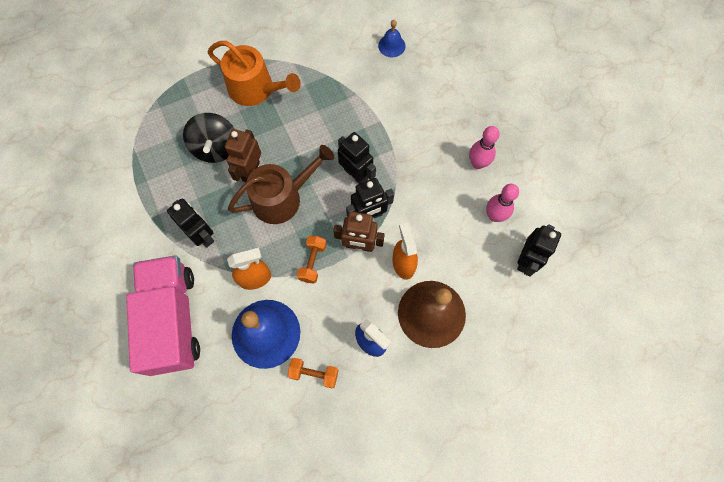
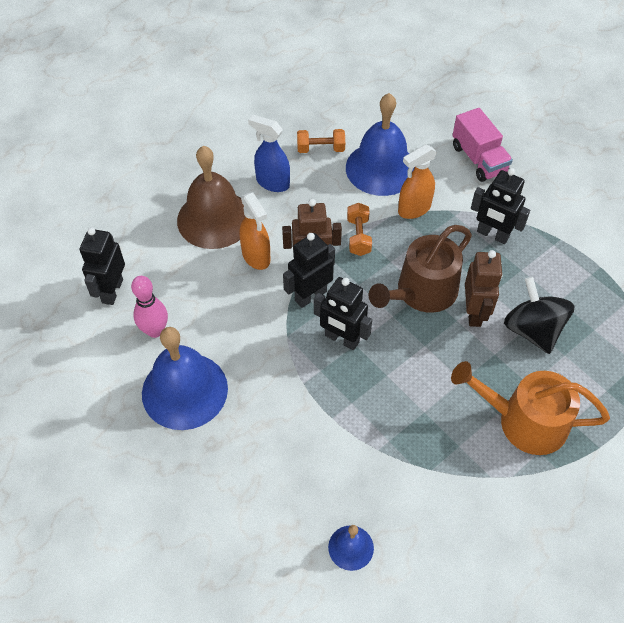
camera: 165 degrees right, 15 degrees down
pink truck [126,255,200,376] -> pink truck [453,108,513,182], size x0.60
pink bowling pin [469,126,499,169] -> blue bell [142,327,228,430]

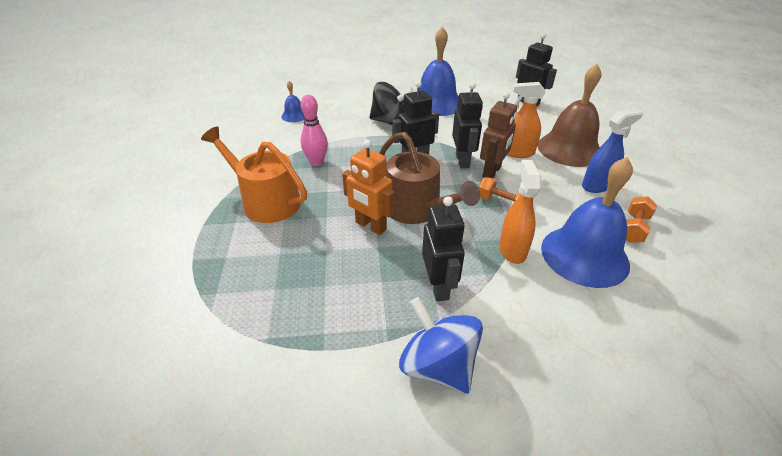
camera: 125 degrees right, 15 degrees down
pink bowling pin [131,276,168,338] -> pink bowling pin moved to [301,95,328,166]
brown watering can [369,225,472,313] -> brown watering can turned 150 degrees clockwise [379,132,480,224]
orange watering can [451,361,610,455] -> orange watering can turned 105 degrees counterclockwise [201,126,307,223]
pink truck [453,108,513,182] -> none
brown robot [465,250,503,327] -> orange robot [342,140,394,235]
black robot [471,168,530,244] -> black robot turned 105 degrees clockwise [422,196,465,301]
black spinning top [504,277,574,354] -> black spinning top moved to [370,82,414,125]
none -> blue spinning top [399,297,483,394]

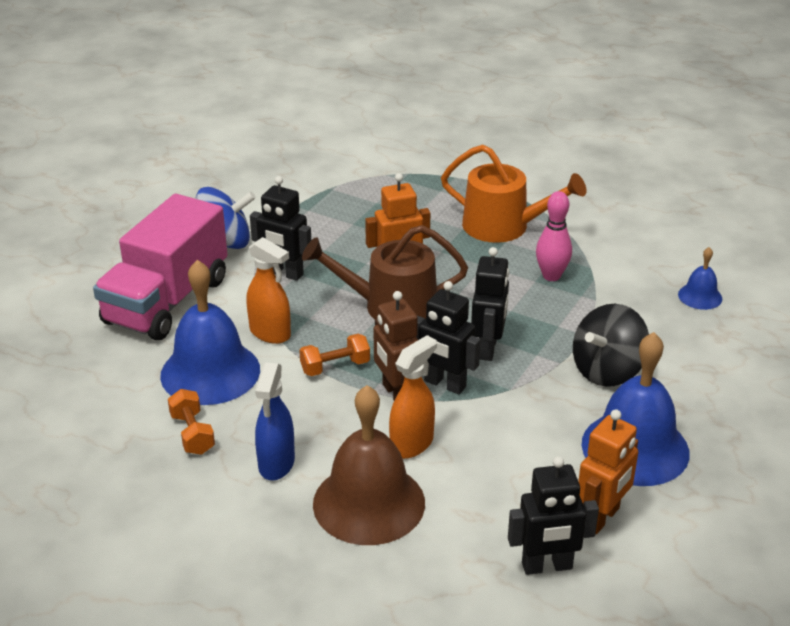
camera: 125 degrees right, 5 degrees down
orange watering can [201,126,307,223] -> orange watering can turned 45 degrees clockwise [441,145,587,243]
none -> pink truck [93,194,228,340]
none -> orange robot [578,409,638,534]

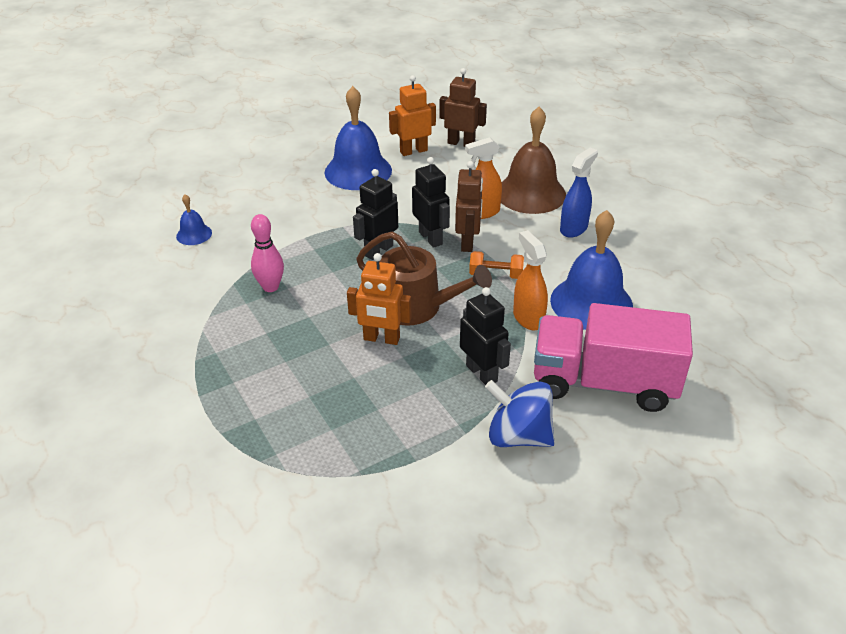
camera: 150 degrees left, 5 degrees up
pink truck [93,194,228,340] -> pink truck turned 135 degrees counterclockwise [534,303,693,412]
orange dumbbell [168,389,215,455] -> none
orange watering can [441,145,587,243] -> none
black robot [508,456,599,575] -> brown robot [439,68,487,147]
black spinning top [573,304,649,387] -> none

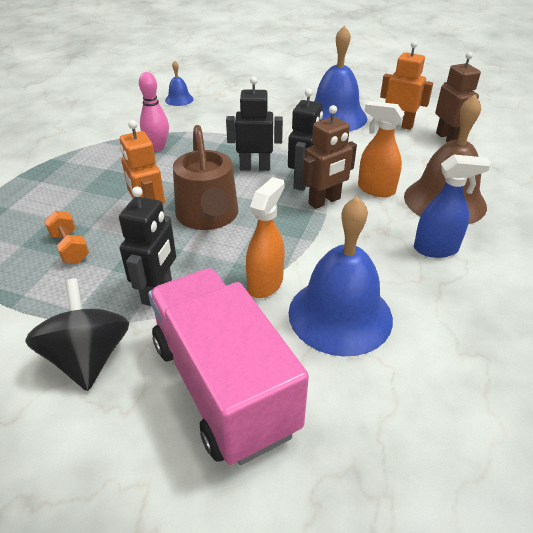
camera: 50 degrees right, 0 degrees up
orange dumbbell [469,251,524,279] -> orange dumbbell moved to [44,211,89,263]
blue spinning top [485,380,554,447] -> black spinning top [25,279,129,391]

